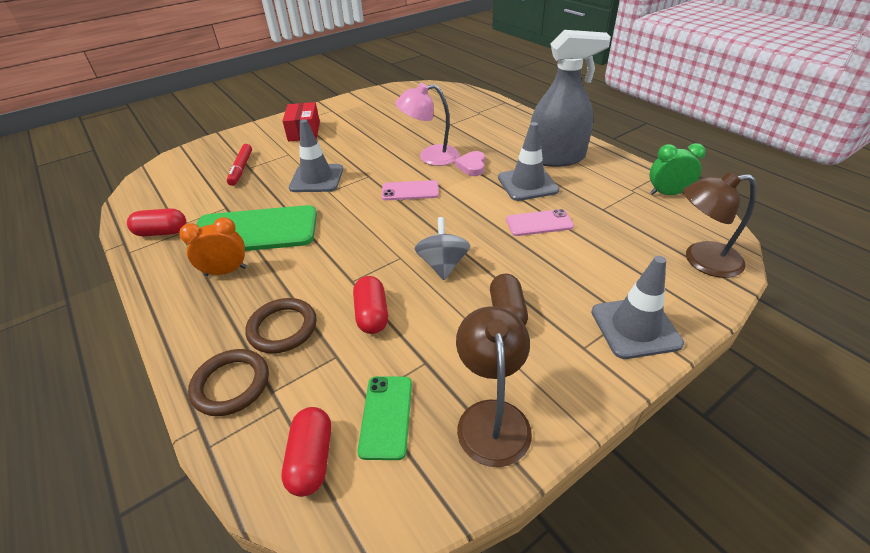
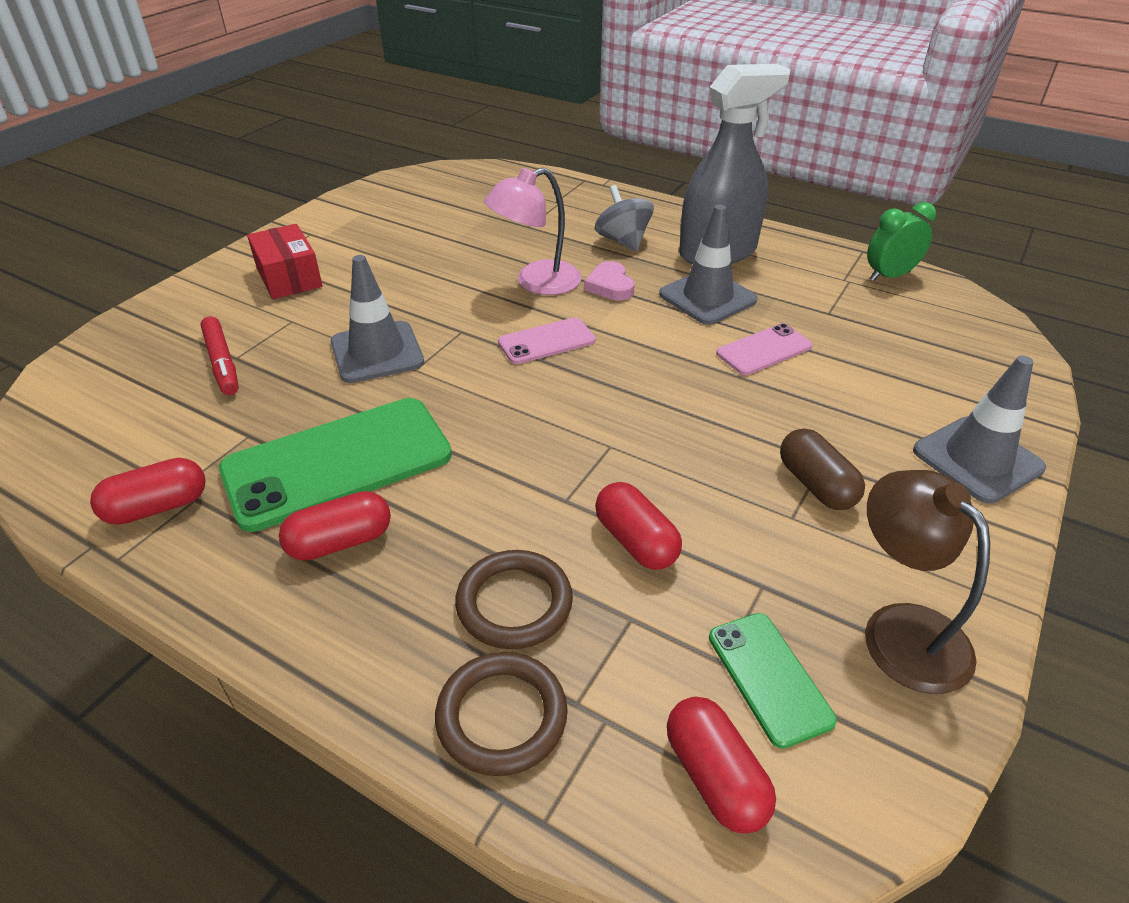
camera: 25 degrees left, 0 degrees up
orange clock [179,217,246,276] -> red capsule [279,491,391,561]
grey spinning top [415,217,470,280] -> grey spinning top moved to [595,185,654,252]
brown lamp [683,171,757,278] -> none

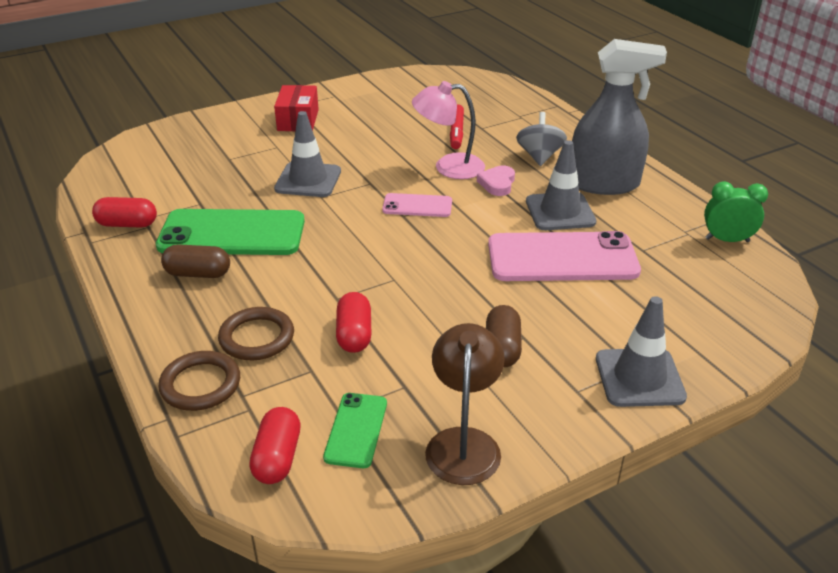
camera: 30 degrees right, 5 degrees down
red marker [201,316,239,395] -> red marker moved to [450,104,464,149]
red capsule [279,491,391,561] -> brown capsule [161,244,230,278]
pink phone [716,323,812,375] -> pink phone [488,231,641,281], size x1.96

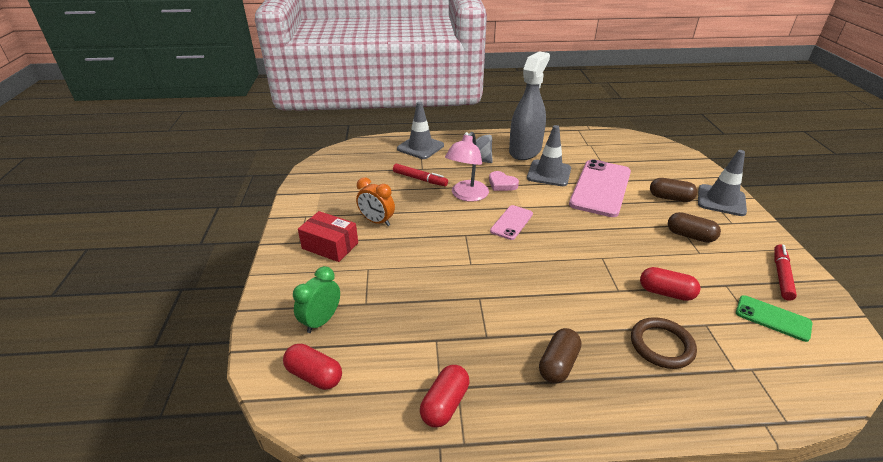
camera: 65 degrees left, 0 degrees up
green phone [156,209,305,255] -> none
brown ring [158,351,240,411] -> none
red capsule [249,407,301,484] -> red capsule moved to [283,344,342,390]
grey traffic cone [274,111,341,197] -> grey traffic cone moved to [397,102,444,159]
brown lamp [425,323,505,485] -> red marker [774,245,797,301]
green clock [704,181,768,242] -> green clock moved to [293,266,340,333]
none -> orange clock [356,177,395,226]
none -> brown capsule [650,178,698,202]

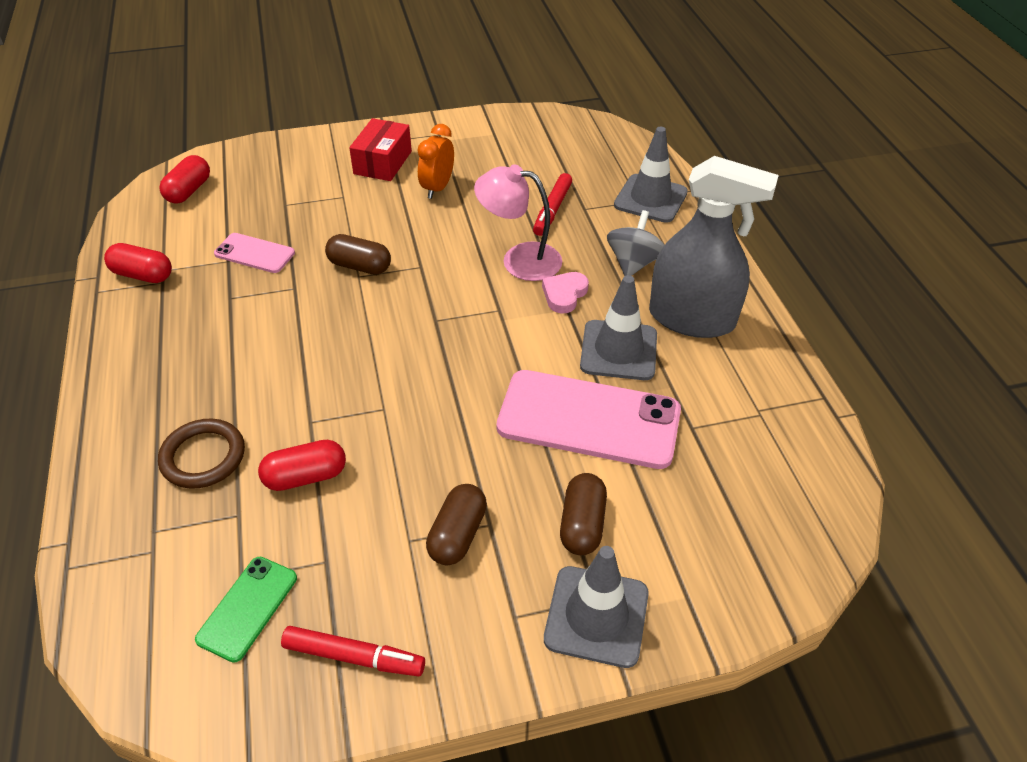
camera: 80 degrees right, 10 degrees up
green clock [293,266,340,333] -> none
pink phone [490,205,533,240] -> pink phone moved to [214,233,295,273]
brown capsule [539,328,581,383] -> brown capsule moved to [325,234,391,275]
red capsule [640,267,700,301] -> red capsule turned 60 degrees clockwise [258,440,346,491]

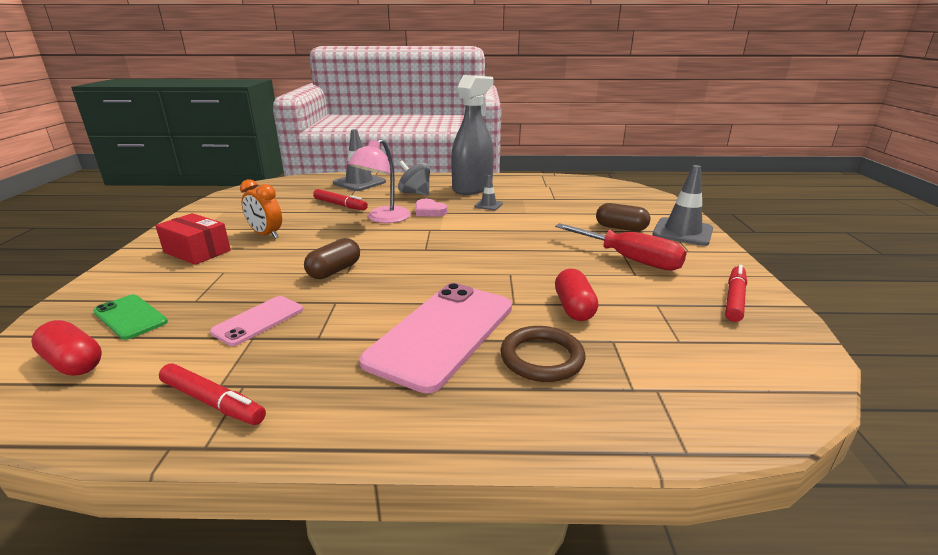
camera: 75 degrees left, 20 degrees down
red capsule [104,243,172,283] -> red marker [159,364,266,425]
green phone [195,557,297,663] -> green phone moved to [93,295,168,340]
brown capsule [426,484,487,565] -> red screwdriver [555,223,687,271]
pink phone [497,370,681,469] -> pink phone moved to [359,283,512,393]
grey traffic cone [580,275,657,380] -> grey traffic cone [474,175,503,210], size x0.52

